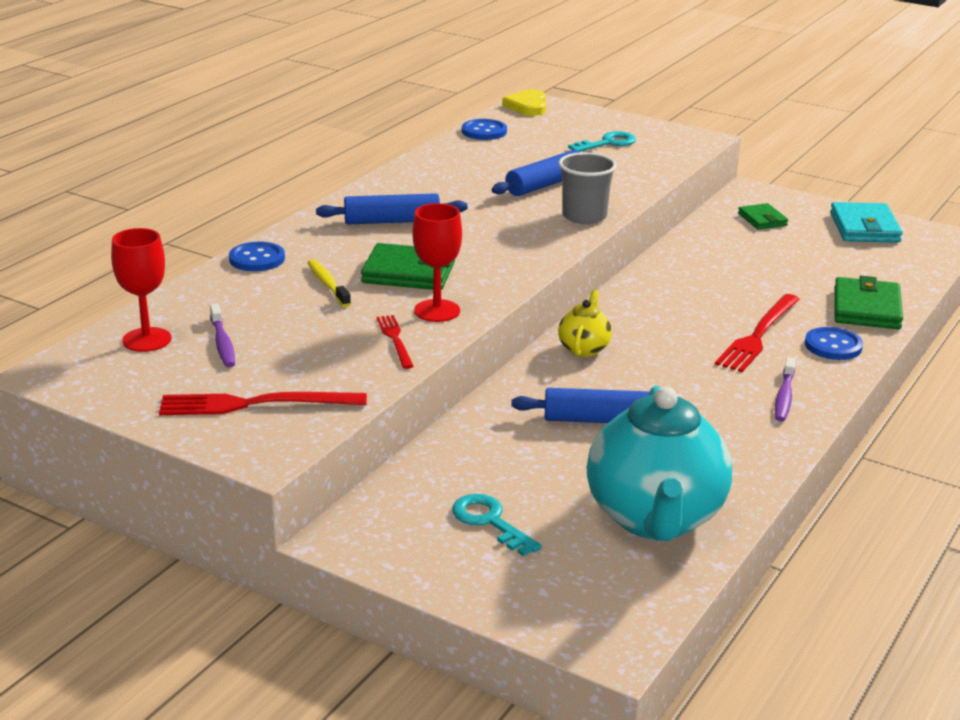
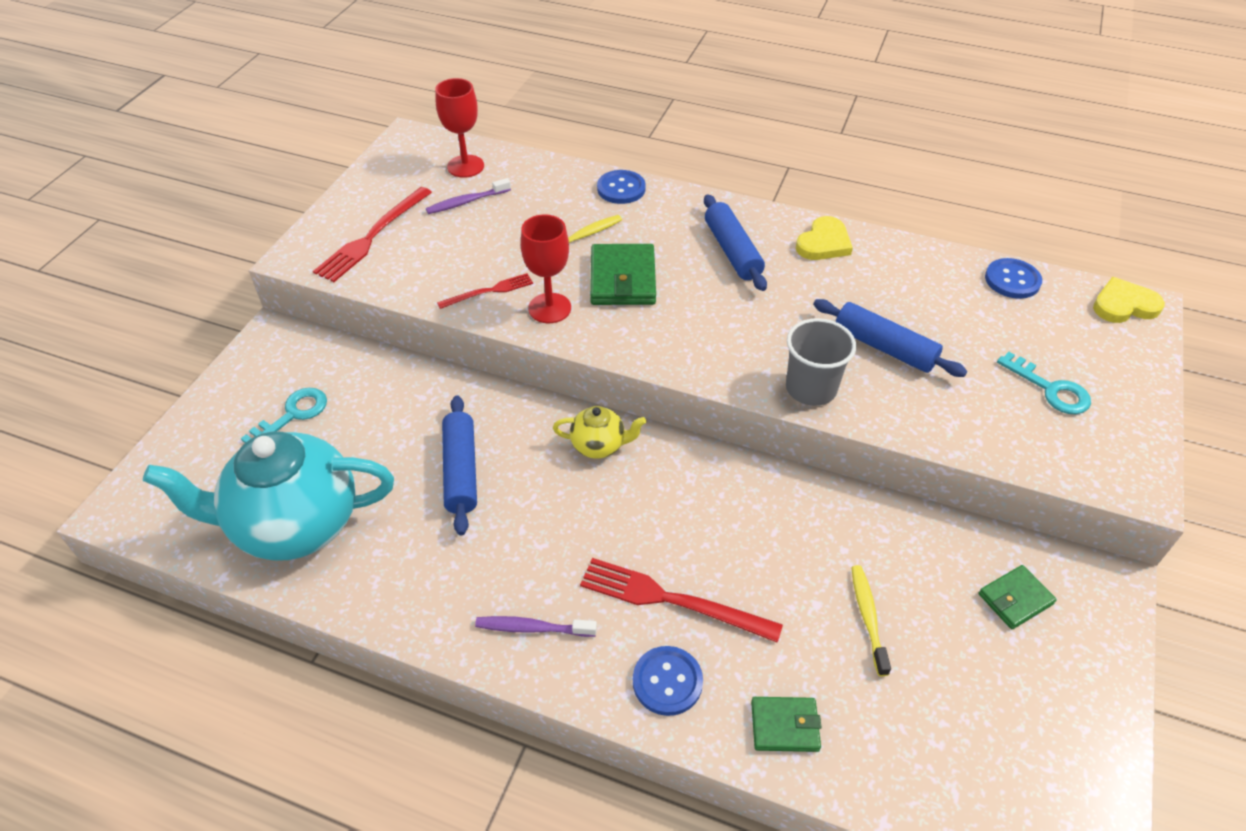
camera: 80 degrees right, 20 degrees up
red fork [159,392,367,415] -> red fork turned 135 degrees counterclockwise [313,187,432,282]
turquoise wallet [830,202,903,243] -> none
green wallet [834,276,903,329] -> green wallet [751,697,822,752], size x0.60
none -> yellow heart [796,216,853,260]
none -> yellow toothbrush [851,565,891,676]

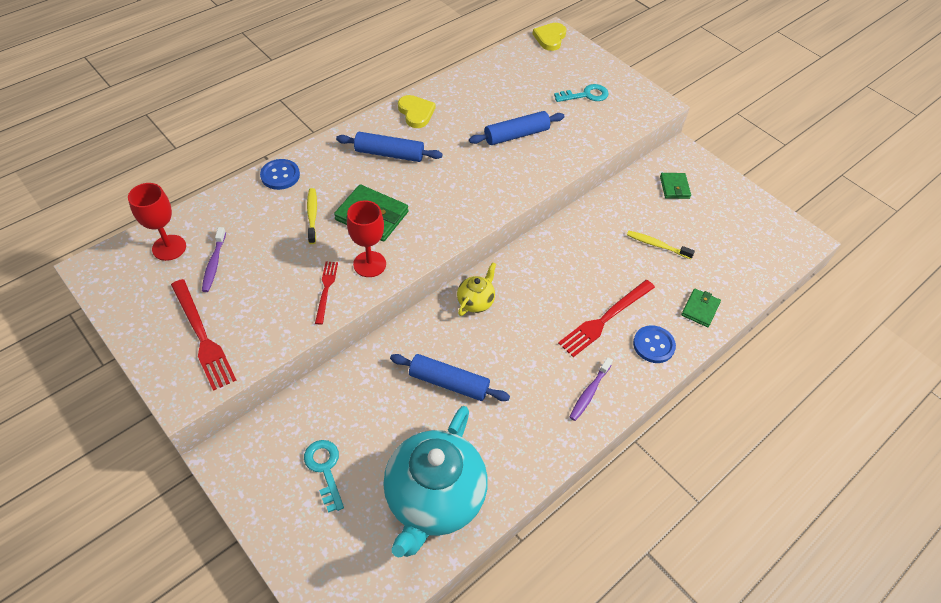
camera: 65 degrees left, 5 degrees up
grey cup [786,318,856,406] -> none
blue button [985,258,1042,299] -> none

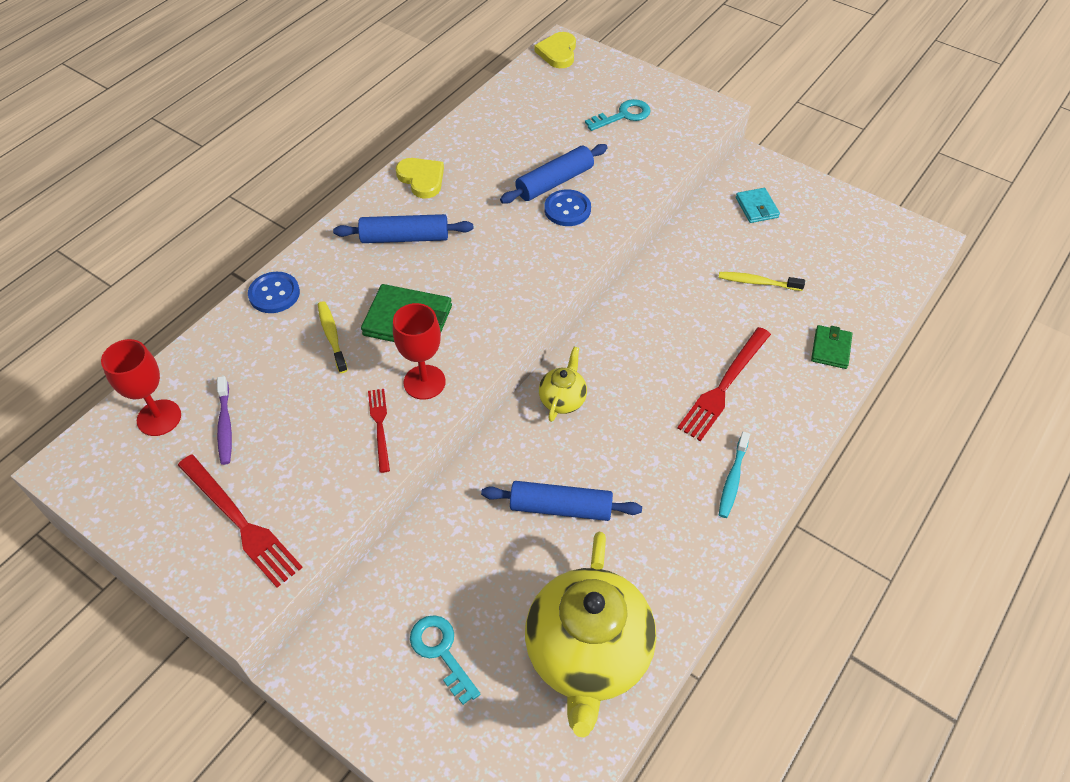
camera: 10 degrees left, 0 degrees up
turquoise teapot [383,406,488,558] -> yellow teapot [525,532,656,737]
purple toothbrush [570,357,613,421] -> turquoise toothbrush [719,432,750,518]
blue button [633,325,676,363] -> blue button moved to [544,189,591,226]
green wallet [660,173,691,199] -> turquoise wallet [736,188,780,223]

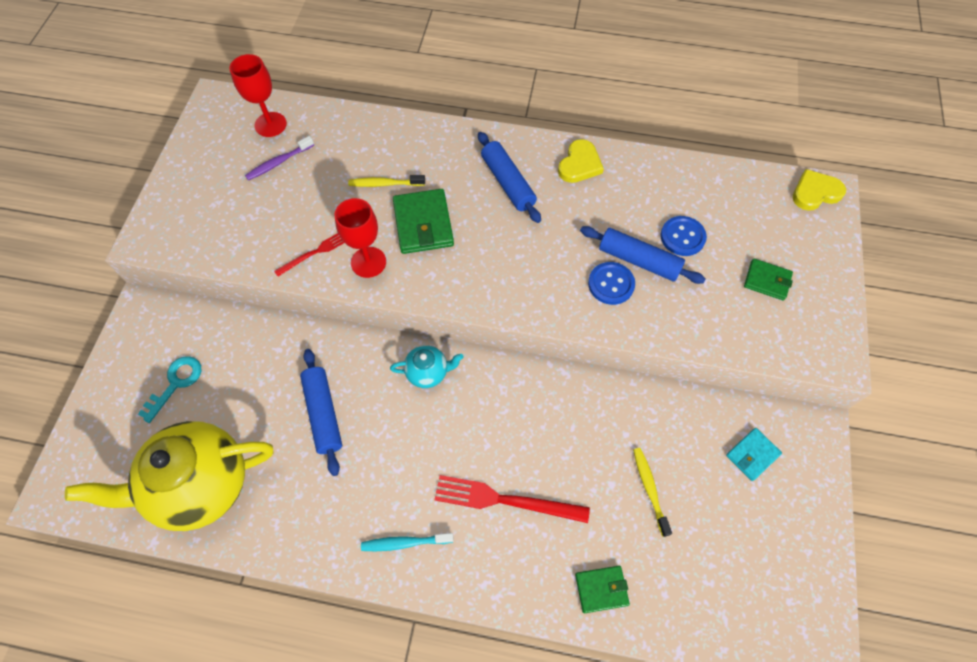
camera: 65 degrees right, 10 degrees up
red fork [178,455,303,588] -> none
blue button [248,272,300,313] -> blue button moved to [661,216,707,256]
yellow toothbrush [318,301,348,373] -> yellow toothbrush turned 135 degrees counterclockwise [348,175,425,187]
yellow teapot [539,347,587,422] -> turquoise teapot [390,345,464,388]
turquoise key [585,99,651,131] -> green wallet [744,259,793,300]

